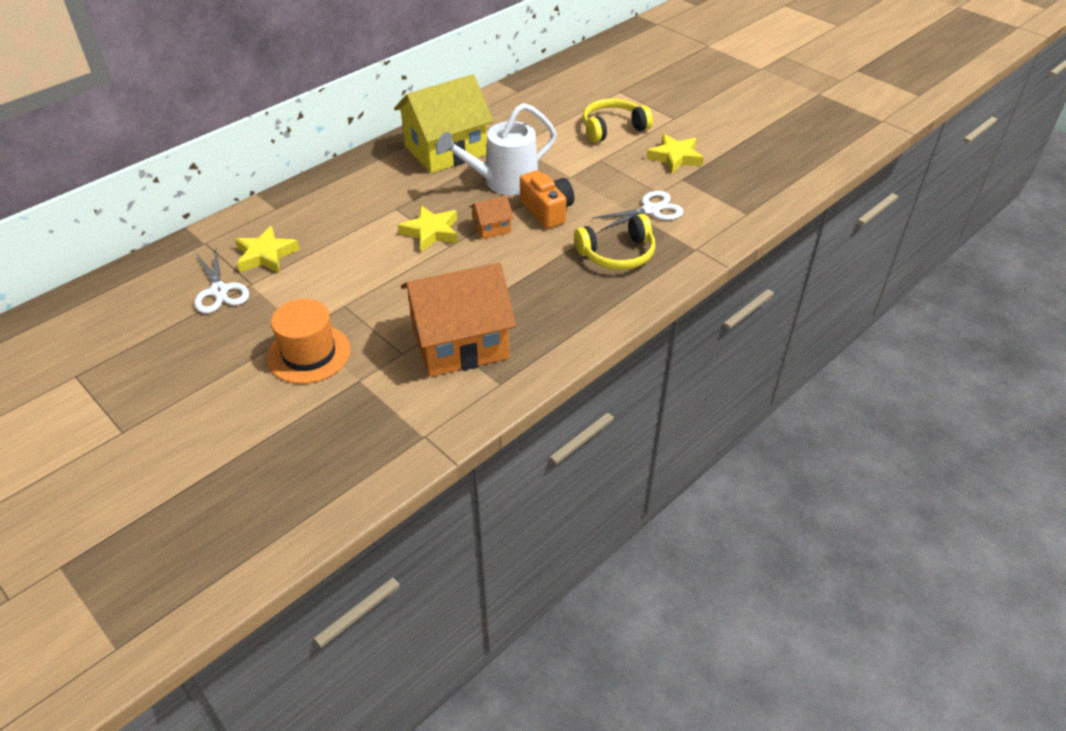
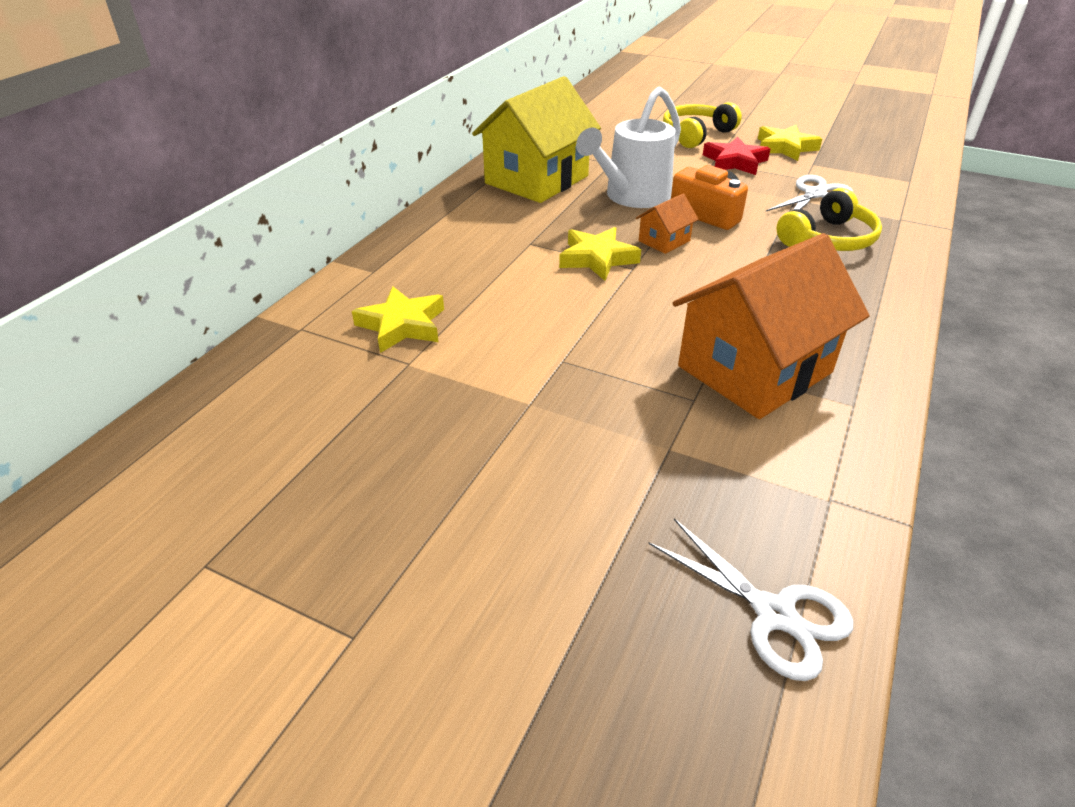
camera: 20 degrees left, 5 degrees down
white scissors [194,249,249,314] -> white scissors moved to [648,518,853,681]
orange hat [267,299,351,384] -> none
none -> red star [703,137,770,175]

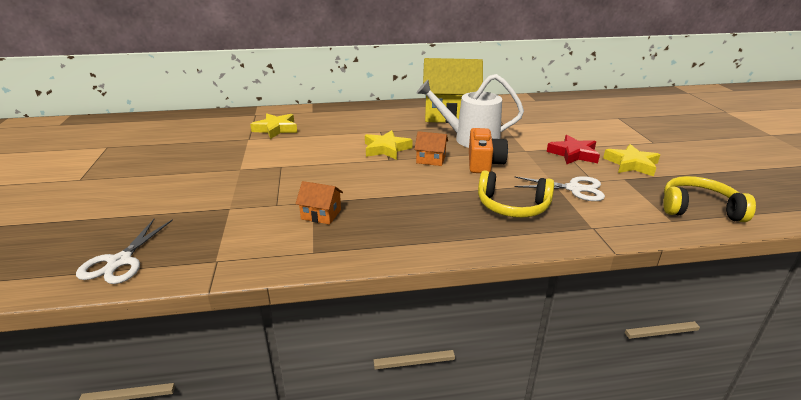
camera: 55 degrees right, 10 degrees down
yellow headphones [663,102,742,148] -> yellow headphones moved to [663,176,756,222]
orange house [672,233,870,419] -> orange house [295,181,343,225], size x0.43

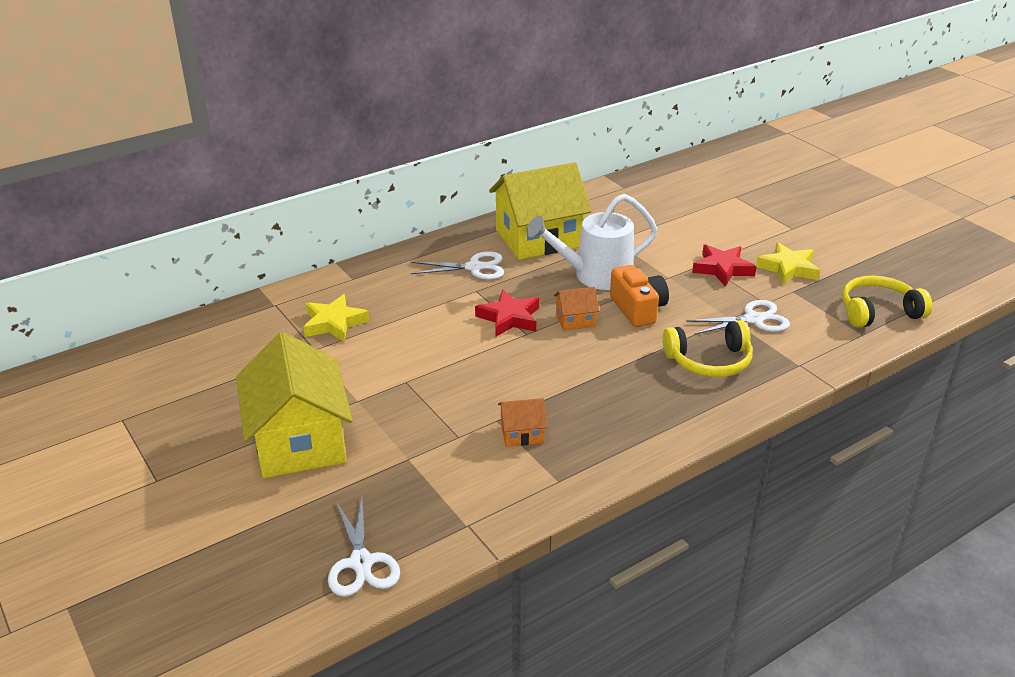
camera: 25 degrees left, 5 degrees up
yellow star [365,130,412,160] -> red star [475,289,539,336]
none -> yellow house [236,332,353,478]
none -> white scissors [411,251,504,280]

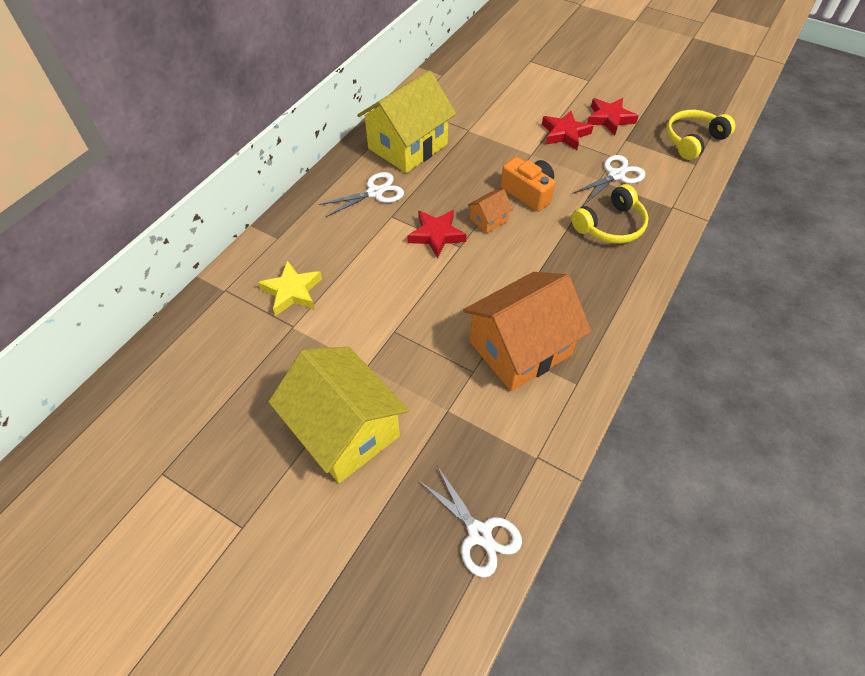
camera: 25 degrees left, 20 degrees up
orange house [498,398,547,447] -> orange house [463,272,592,391], size x2.32
white watering can [527,194,658,290] -> none
yellow star [756,242,820,284] -> red star [587,98,638,136]

